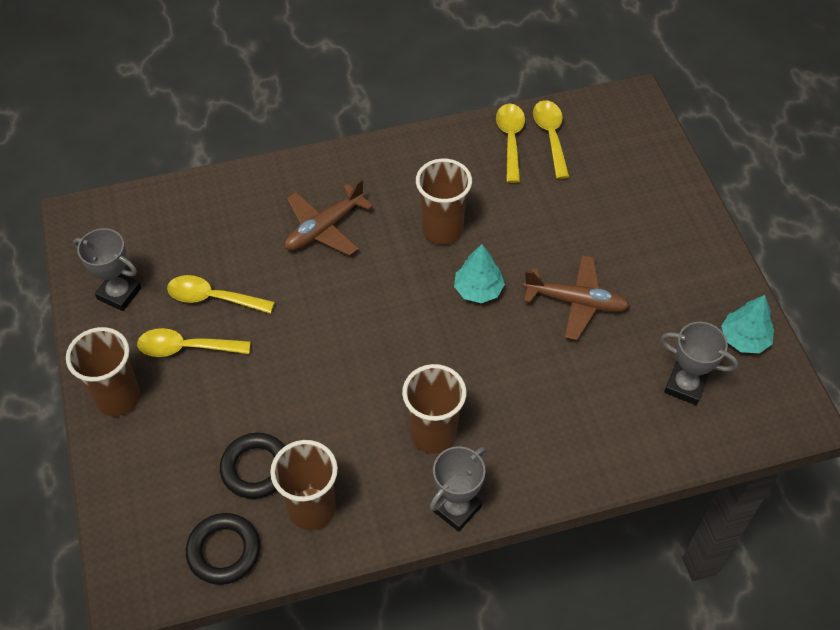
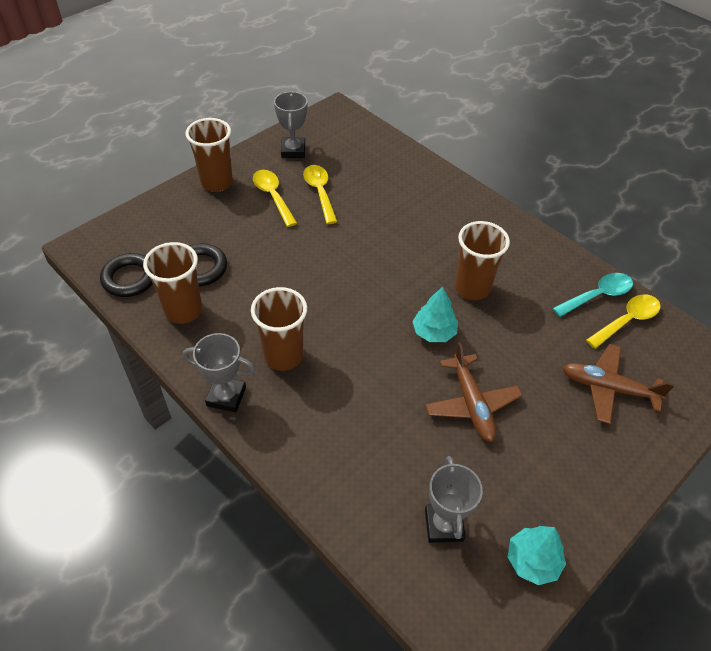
camera: 60 degrees right, 5 degrees down
brown plane [284,179,373,256] -> brown plane moved to [563,344,674,424]
yellow spoon [496,104,525,183] -> turquoise spoon [552,273,633,317]

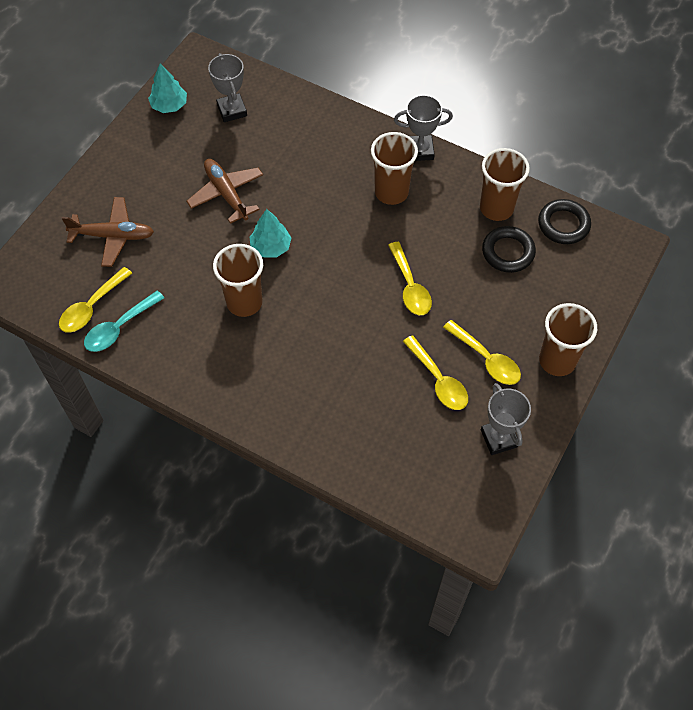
camera: 165 degrees right, 10 degrees up
none -> yellow spoon [388,242,432,315]

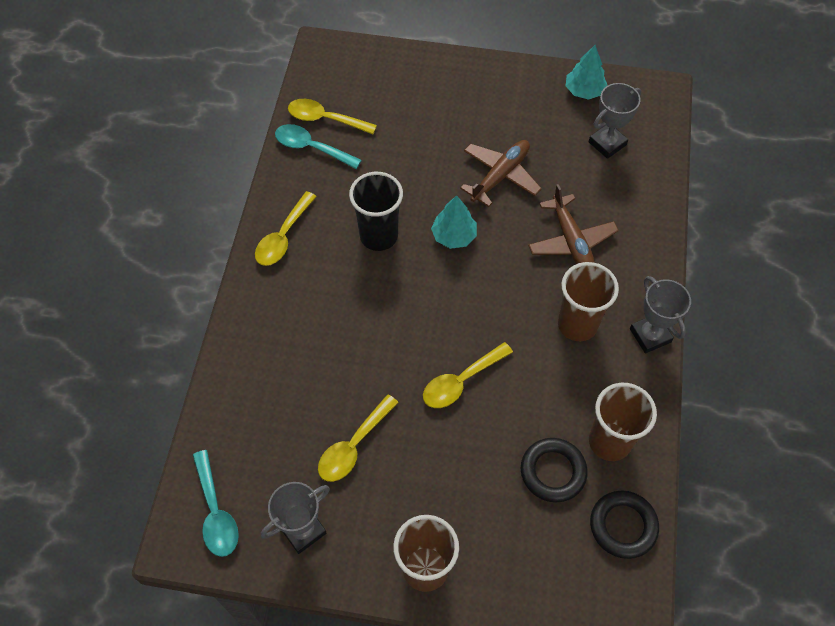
camera: 70 degrees right, 0 degrees up
brown plane [61,197,154,267] -> brown plane moved to [528,184,619,264]
brown cup [213,244,263,317] -> black cup [349,172,403,251]
yellow spoon [443,320,521,385] -> yellow spoon moved to [255,191,317,266]
none -> turquoise spoon [193,450,239,557]

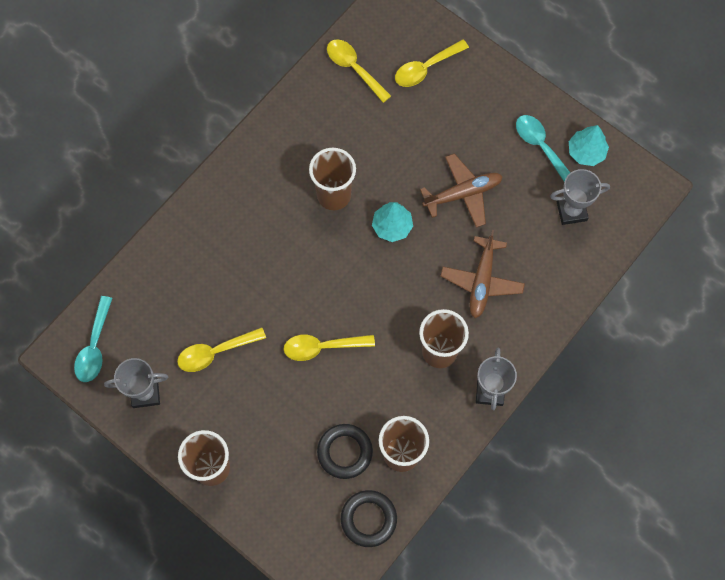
camera: 30 degrees right, 10 degrees up
yellow spoon [255,191,317,266] -> yellow spoon moved to [395,39,469,87]
turquoise spoon [275,124,362,169] -> turquoise spoon moved to [516,115,570,182]
black cup [349,172,403,251] -> brown cup [309,148,356,210]

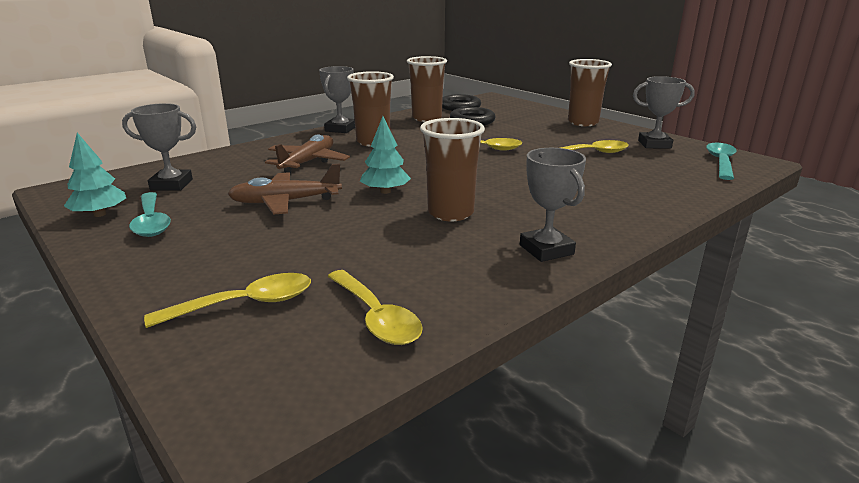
camera: 170 degrees left, 45 degrees down
none -> grey trophy [520,148,586,262]

